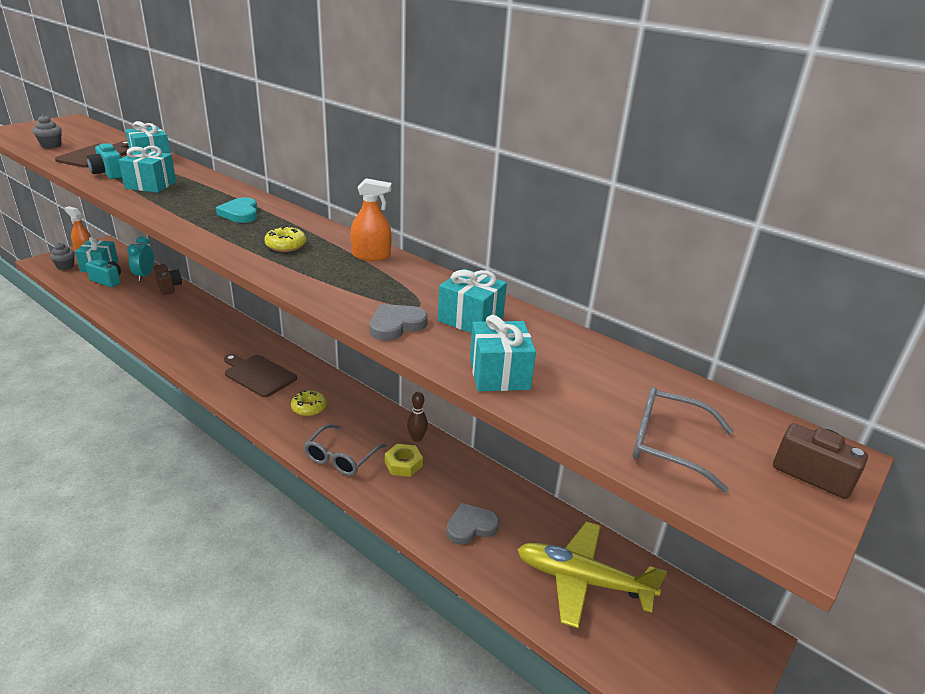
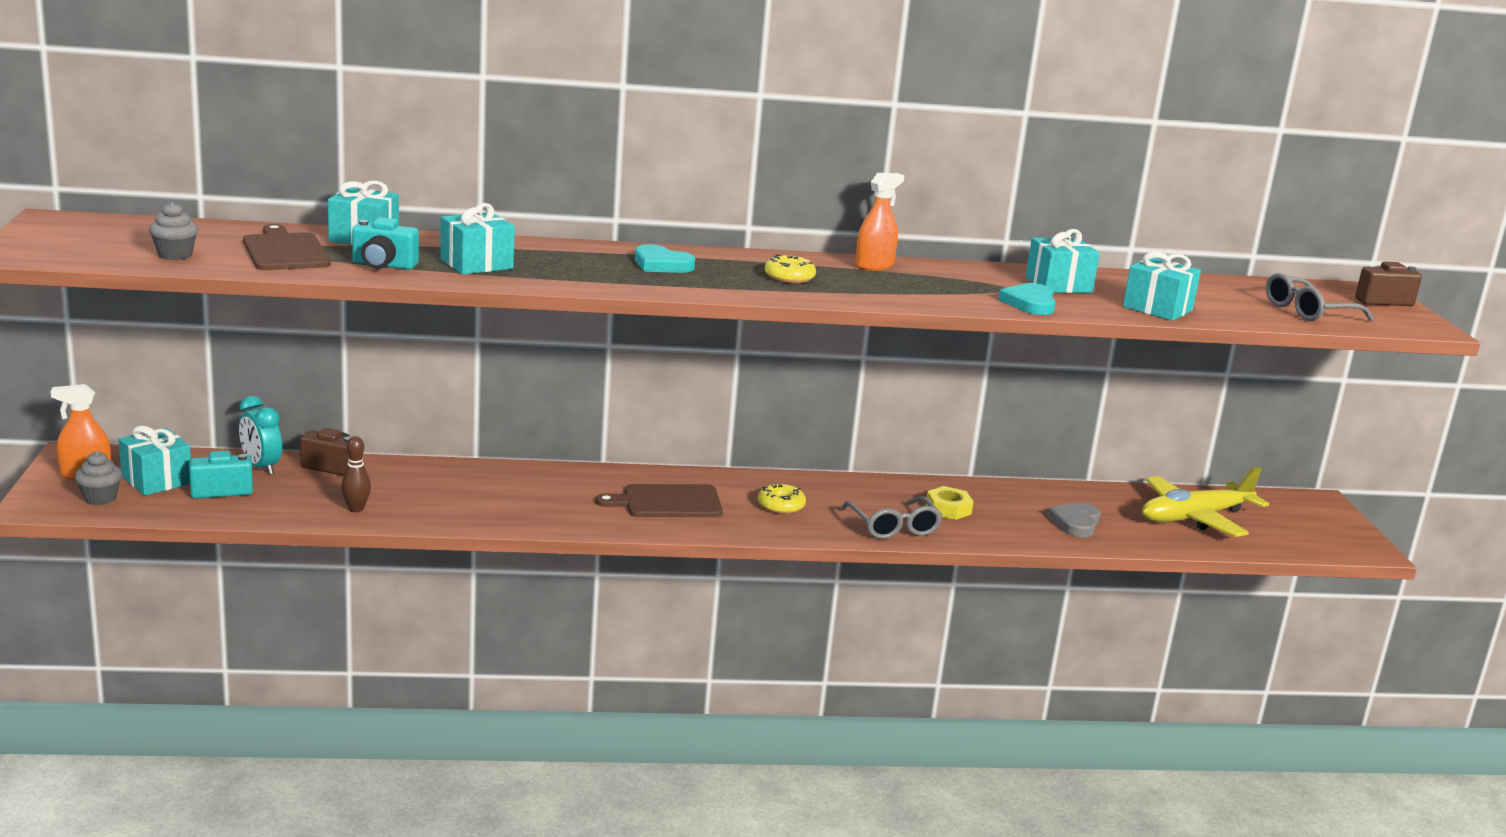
camera: 45 degrees left, 10 degrees down
grey heart [370,304,428,341] -> turquoise heart [998,283,1056,315]
brown bowling pin [407,392,428,442] -> brown bowling pin moved to [341,436,371,513]

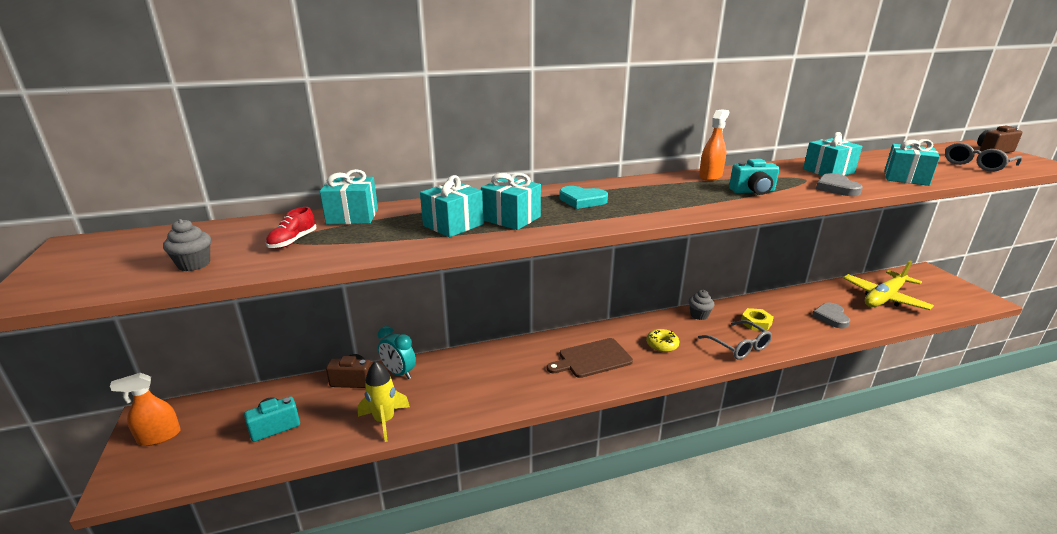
camera: 10 degrees left, 5 degrees up
grey cupcake [75,451,122,505] -> grey cupcake moved to [689,290,715,320]
turquoise gift [119,426,191,496] -> turquoise gift moved to [481,173,541,230]
turquoise clock [239,396,282,475] -> turquoise clock moved to [378,326,416,379]
brown cutting board [243,224,331,270] -> red shoe [266,207,317,249]
brown bowling pin [341,436,371,513] -> yellow rocket [358,361,410,442]
turquoise camera [352,217,419,270] -> turquoise camera moved to [729,159,780,195]
yellow donut [765,254,816,284] -> none
turquoise heart [998,283,1056,315] -> grey heart [816,173,863,196]

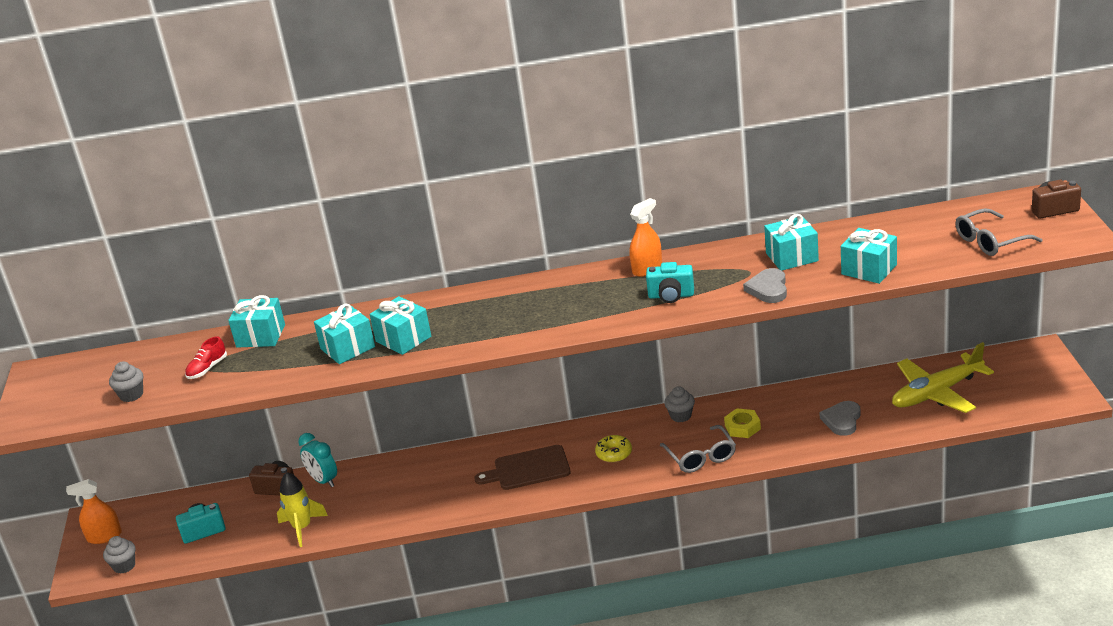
camera: 15 degrees right, 5 degrees up
turquoise heart [559,186,608,209] -> none
none -> grey cupcake [103,536,136,574]

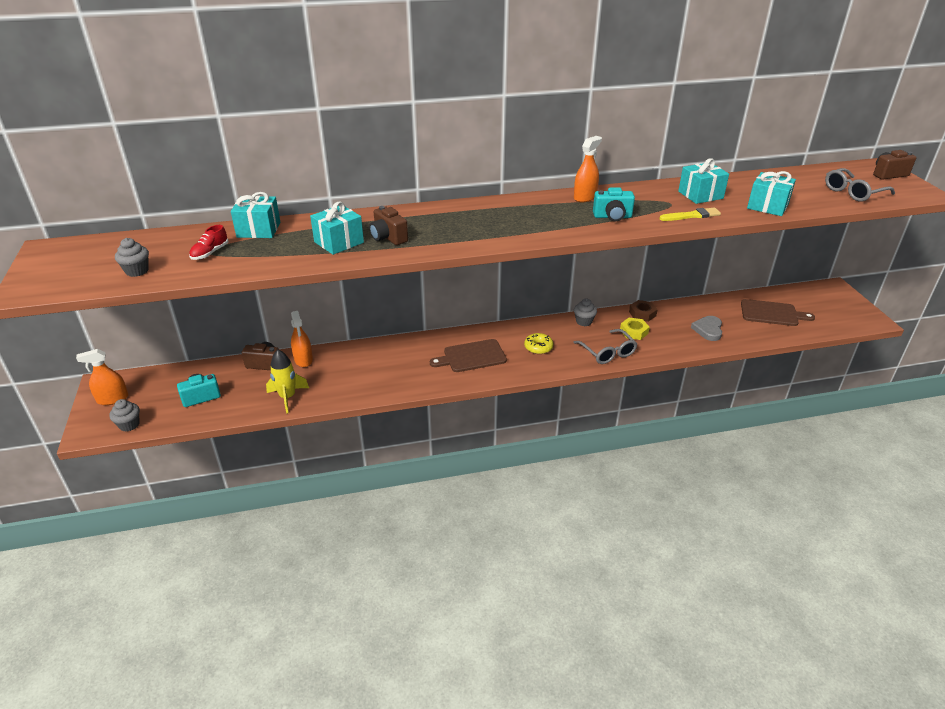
camera: 10 degrees left, 5 degrees up
turquoise clock [298,433,337,487] -> orange spray bottle [291,311,313,367]
turquoise gift [370,296,431,355] -> brown camera [369,206,408,245]
grey heart [743,268,787,303] -> yellow brush [659,207,721,221]
yellow plane [892,342,994,413] -> brown cutting board [741,299,815,326]
none -> brown nut [629,300,658,322]

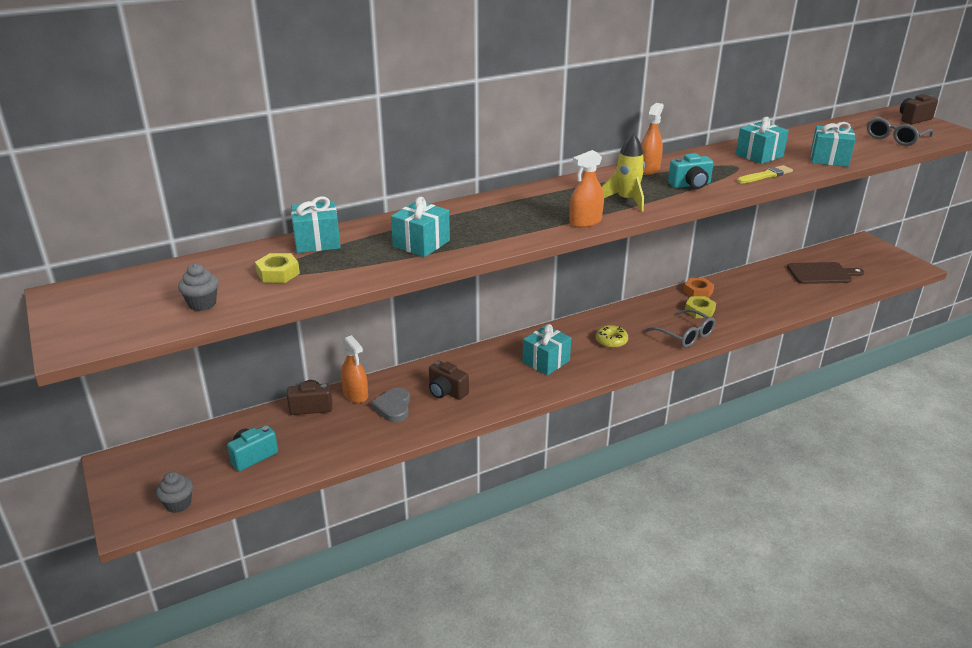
camera: 15 degrees left, 5 degrees down
orange spray bottle [76,349,128,405] -> orange spray bottle moved to [569,150,604,228]
red shoe [189,225,229,260] -> yellow nut [255,253,300,283]
yellow rocket [266,350,309,414] -> yellow rocket moved to [602,133,645,212]
brown camera [369,206,408,245] -> brown camera moved to [429,361,469,400]
brown cutting board [430,339,507,372] -> turquoise gift [522,324,571,375]
grey cupcake [574,298,597,326] -> none
brown nut [629,300,658,322] -> orange nut [684,278,714,298]
grey heart [691,316,722,341] -> grey heart moved to [371,388,410,423]

